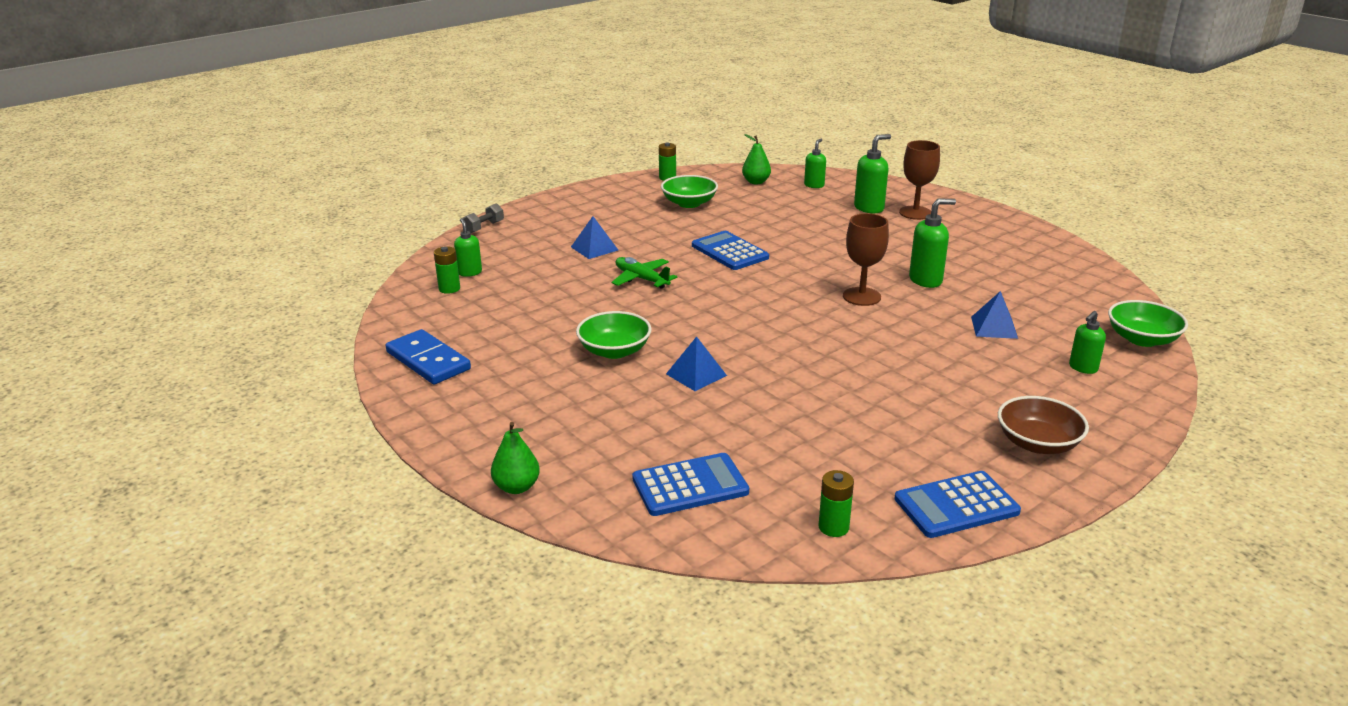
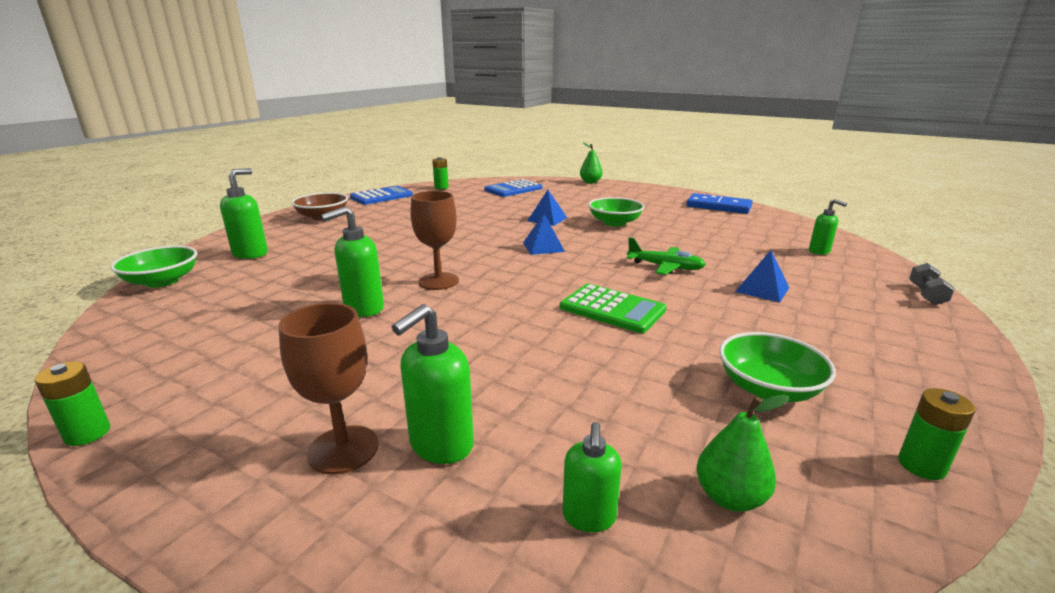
camera: 160 degrees right, 5 degrees down
green battery [434,246,460,294] -> green battery moved to [35,361,110,446]
blue calculator [692,231,769,270] -> green calculator [560,284,666,333]
blue pyramid [971,291,1018,339] -> blue pyramid moved to [523,214,565,255]
green soap dispenser [1069,311,1106,374] -> green soap dispenser [220,168,268,259], size x1.54

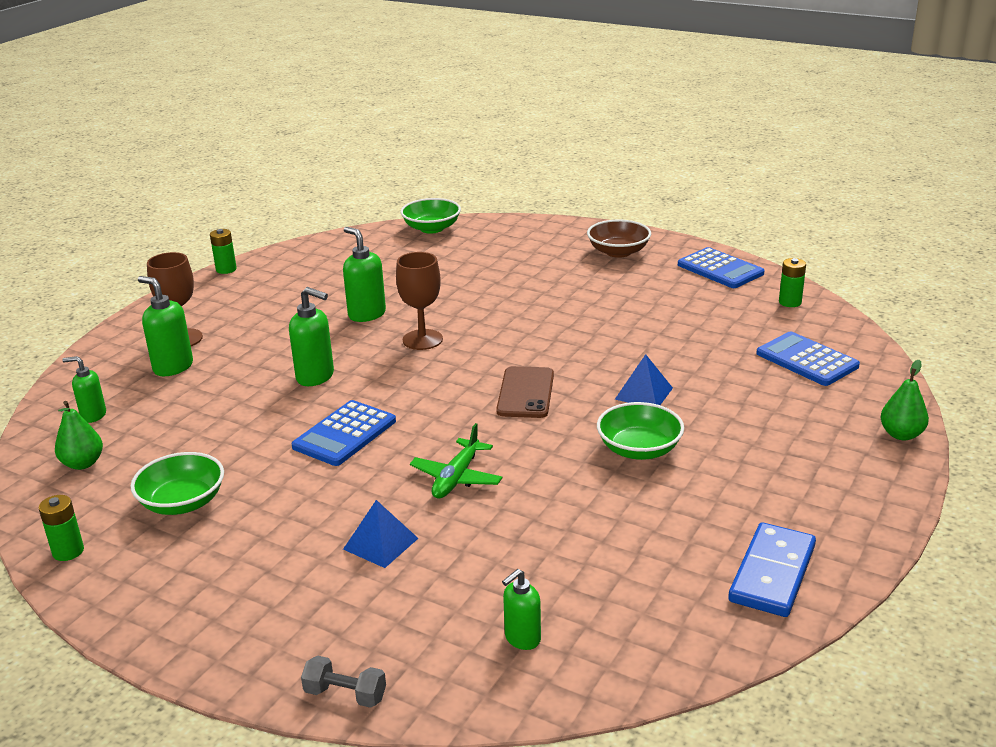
camera: 90 degrees right, 5 degrees up
green soap dispenser [220,168,268,259] -> green soap dispenser moved to [289,287,334,386]
blue pyramid [523,214,565,255] -> brown phone [496,366,554,418]
green calculator [560,284,666,333] -> blue calculator [292,400,396,466]

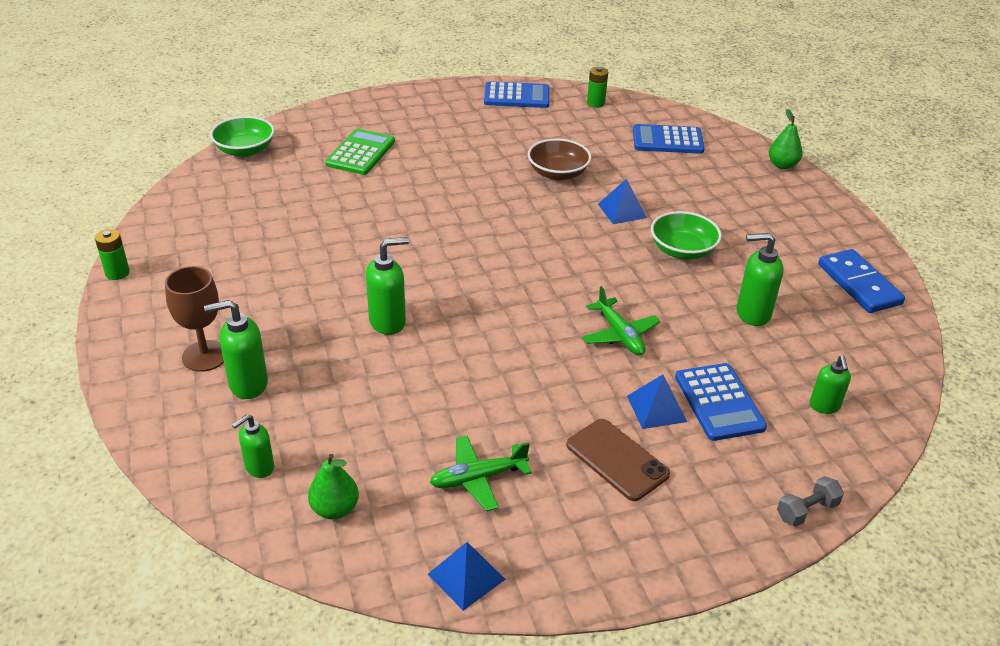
camera: 50 degrees left, 10 degrees up
green battery [39,495,84,561] -> blue pyramid [428,542,506,611]
green bowl [130,452,224,515] -> green plane [430,436,532,511]
blue calculator [292,400,396,466] -> blue calculator moved to [675,363,767,441]
green soap dispenser [343,227,386,322] -> green soap dispenser moved to [737,233,783,326]
brown goblet [396,252,443,350] -> none
brown phone [496,366,554,418] -> brown phone moved to [566,419,670,501]
brown bowl [587,220,651,258] -> brown bowl moved to [528,139,592,180]
none -> green calculator [325,129,395,175]

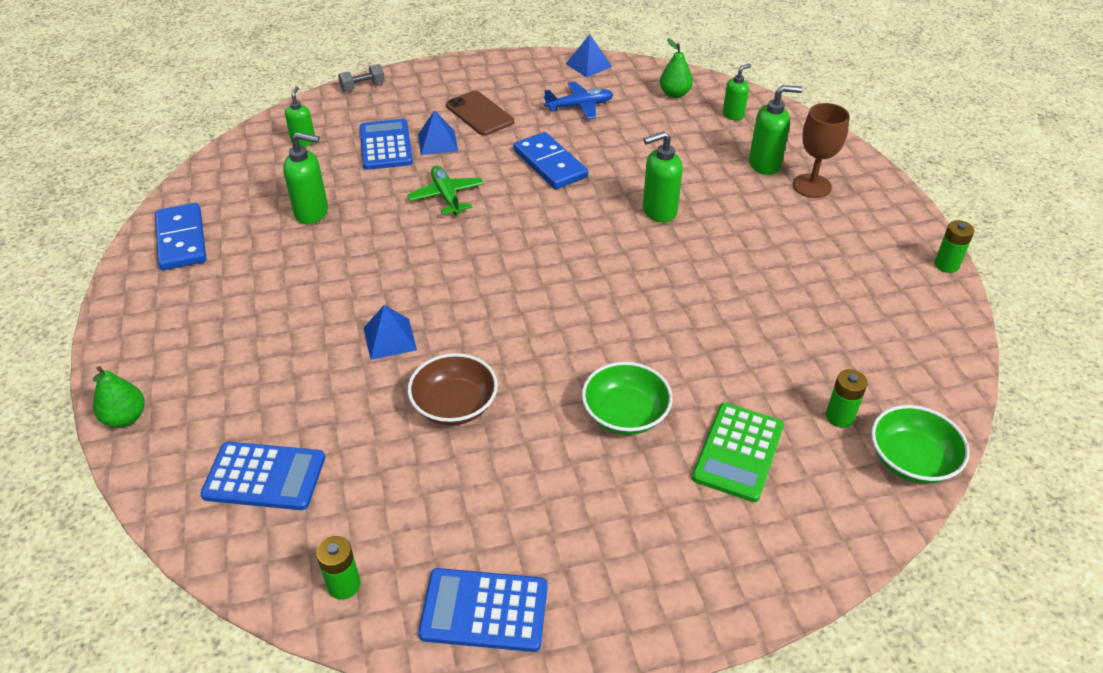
camera: 175 degrees left, 5 degrees up
green plane [430,436,532,511] -> blue plane [544,82,613,119]
green bowl [651,211,722,260] -> green bowl moved to [582,362,673,435]
none -> blue domino [513,132,588,189]
none -> green battery [826,369,867,428]

